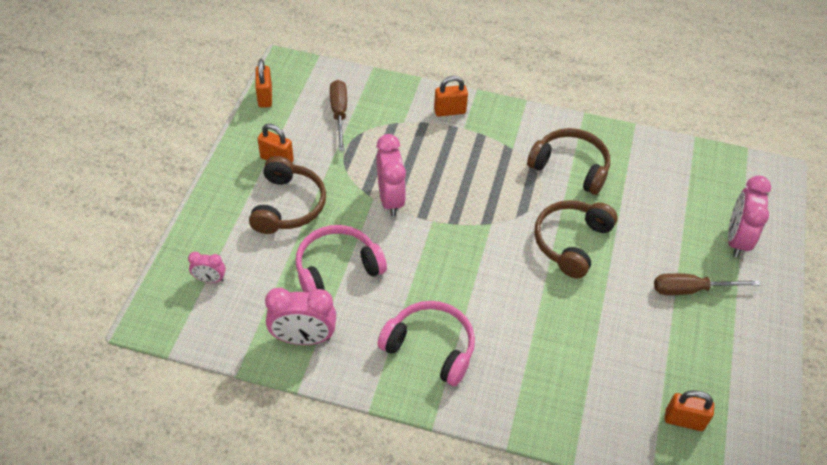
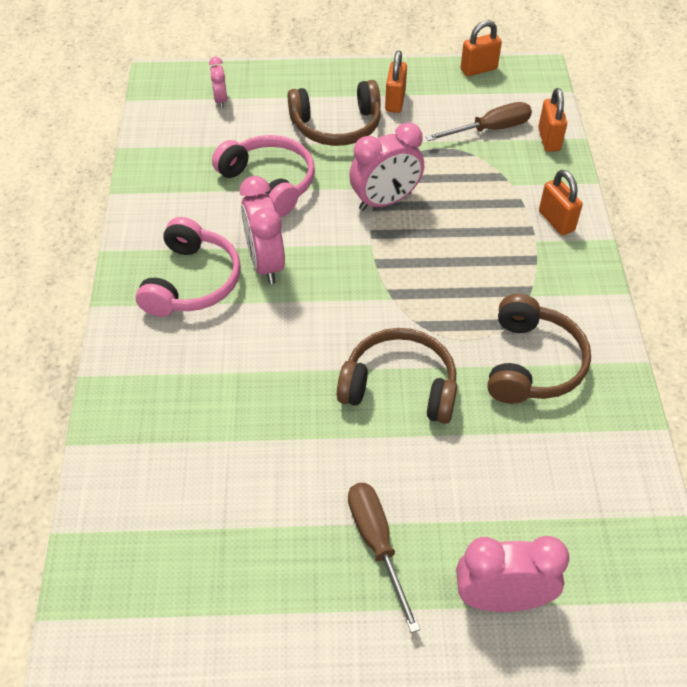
camera: 75 degrees right, 0 degrees up
pink clock [265,288,336,345] -> pink clock moved to [240,176,285,284]
orange padlock [665,390,714,431] -> orange padlock moved to [538,88,567,152]

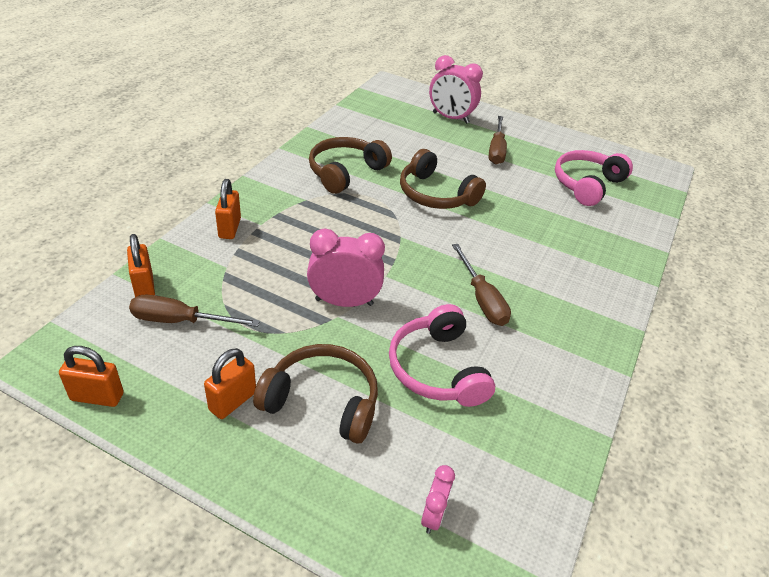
camera: 155 degrees left, 10 degrees down
pink headphones [136,217,241,317] -> pink headphones moved to [555,150,633,206]
pink clock [240,176,285,284] -> brown screwdriver [452,244,511,326]
orange padlock [538,88,567,152] -> orange padlock turned 45 degrees counterclockwise [127,234,155,297]

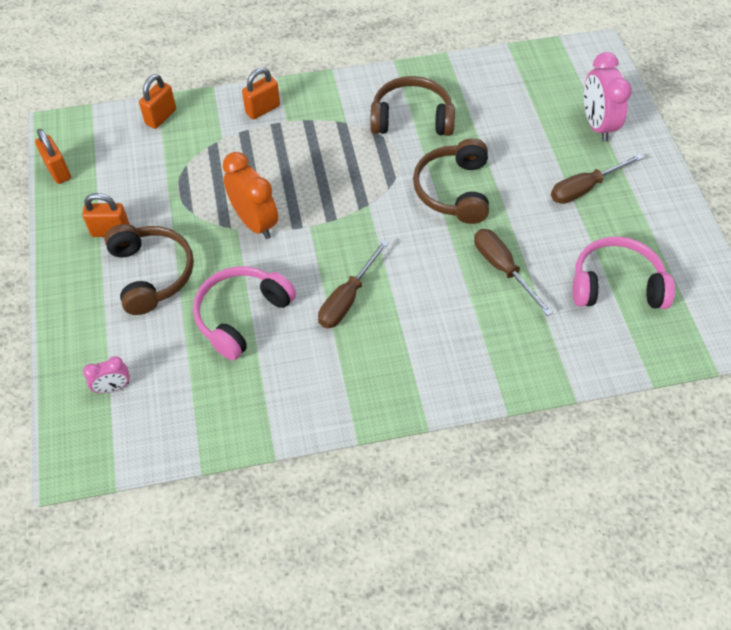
camera: 55 degrees right, 15 degrees up
brown screwdriver [129,295,260,327] -> brown screwdriver moved to [474,229,553,316]
pink clock [307,228,385,307] -> orange clock [222,152,278,239]

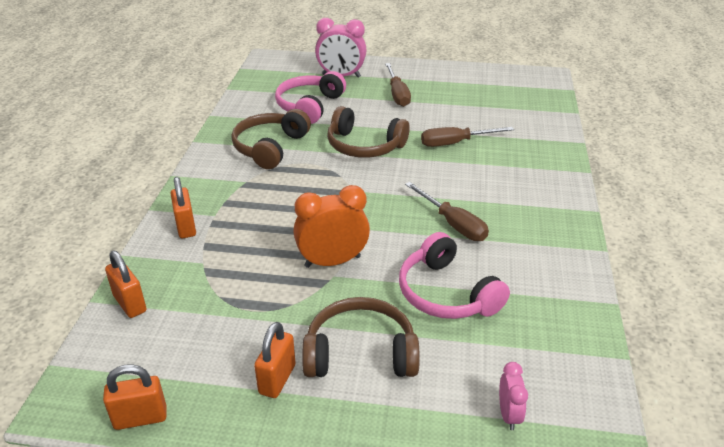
camera: 70 degrees left, 20 degrees down
pink headphones [572,236,675,309] -> pink headphones moved to [275,71,346,124]

